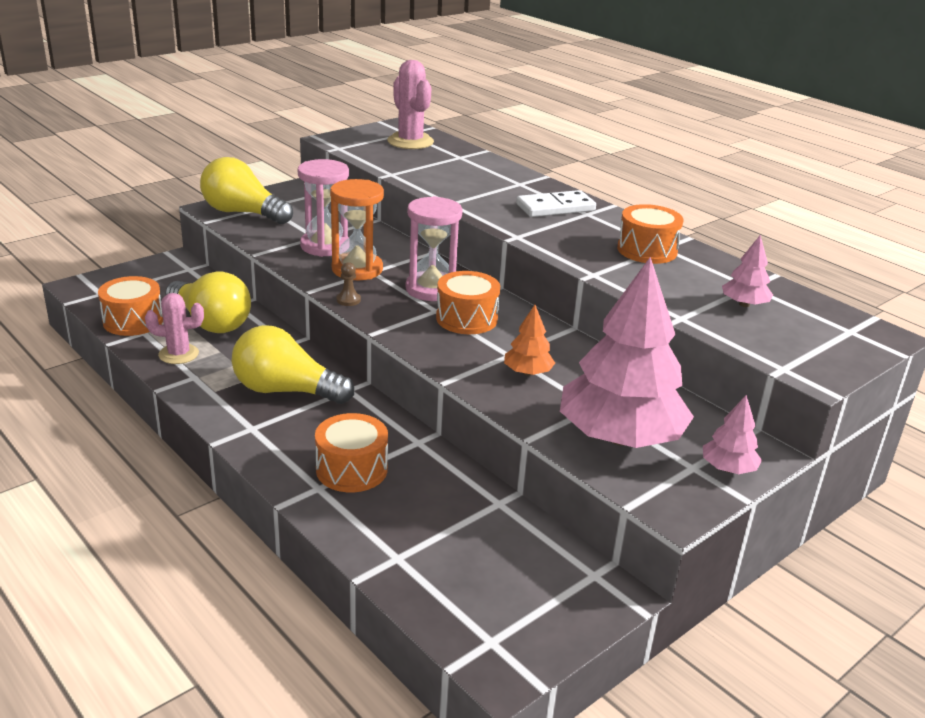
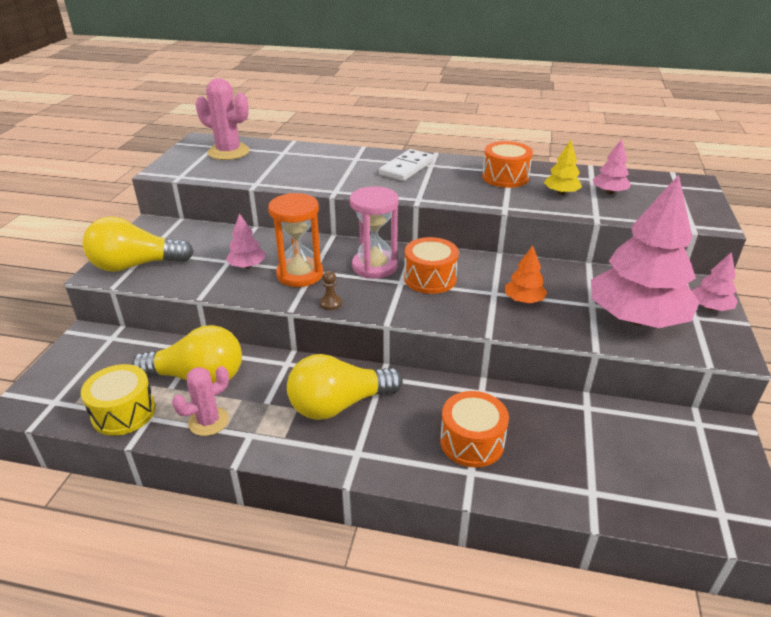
camera: 35 degrees left, 5 degrees up
orange drum [98,276,163,336] -> yellow drum [81,364,156,436]
pink hourglass [298,159,349,257] -> pink tree [226,213,265,268]
none -> yellow tree [544,140,582,195]

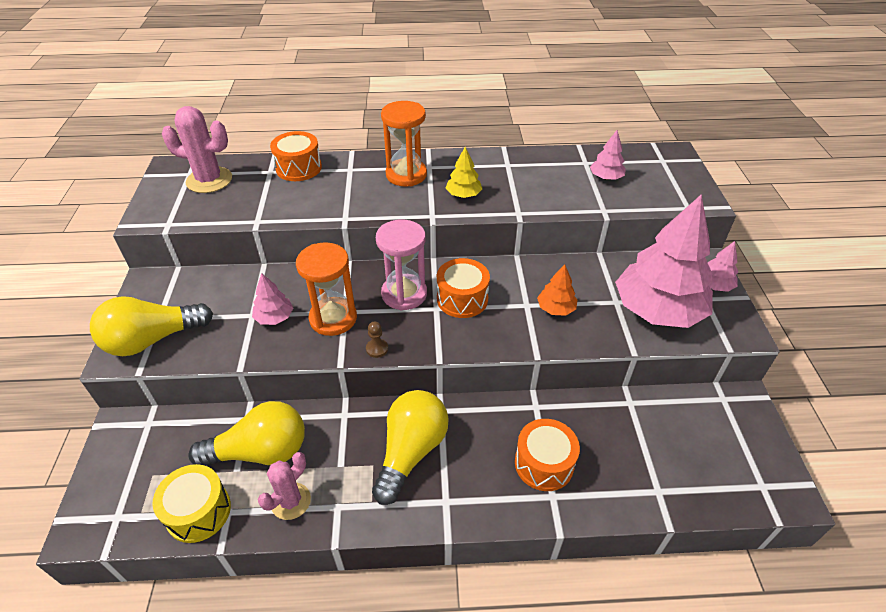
camera: 15 degrees left, 10 degrees up
yellow light bulb [287,354,403,420] -> yellow light bulb turned 150 degrees clockwise [372,390,449,505]
white domino [379,149,434,181] -> orange hourglass [381,101,427,187]
orange drum [482,141,533,188] -> orange drum moved to [270,131,322,181]
yellow tree [544,140,582,195] -> yellow tree moved to [446,147,482,198]

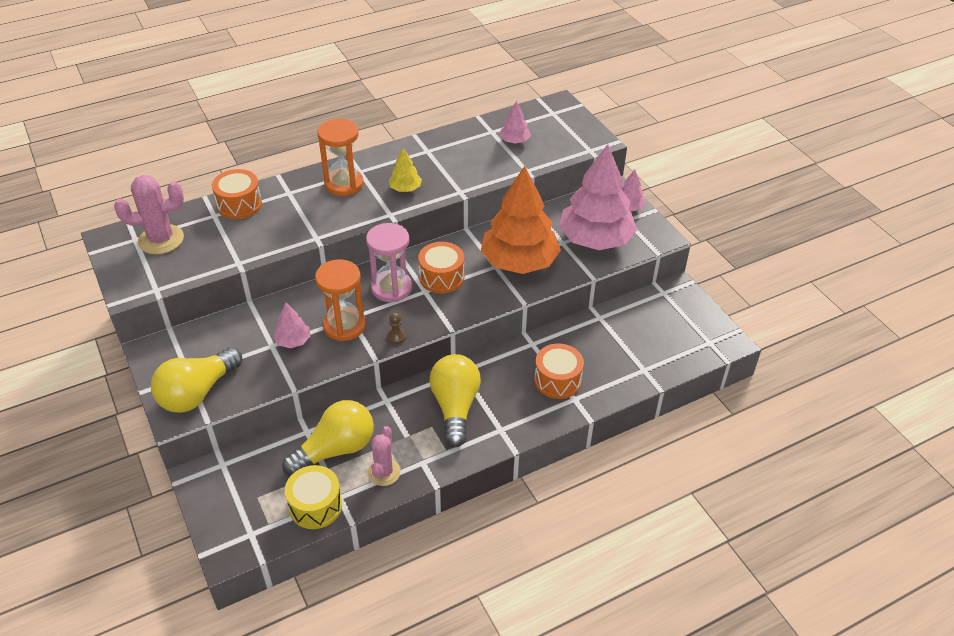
camera: 25 degrees left, 0 degrees up
orange tree [537,264,578,316] -> orange tree [481,166,561,274], size x2.32

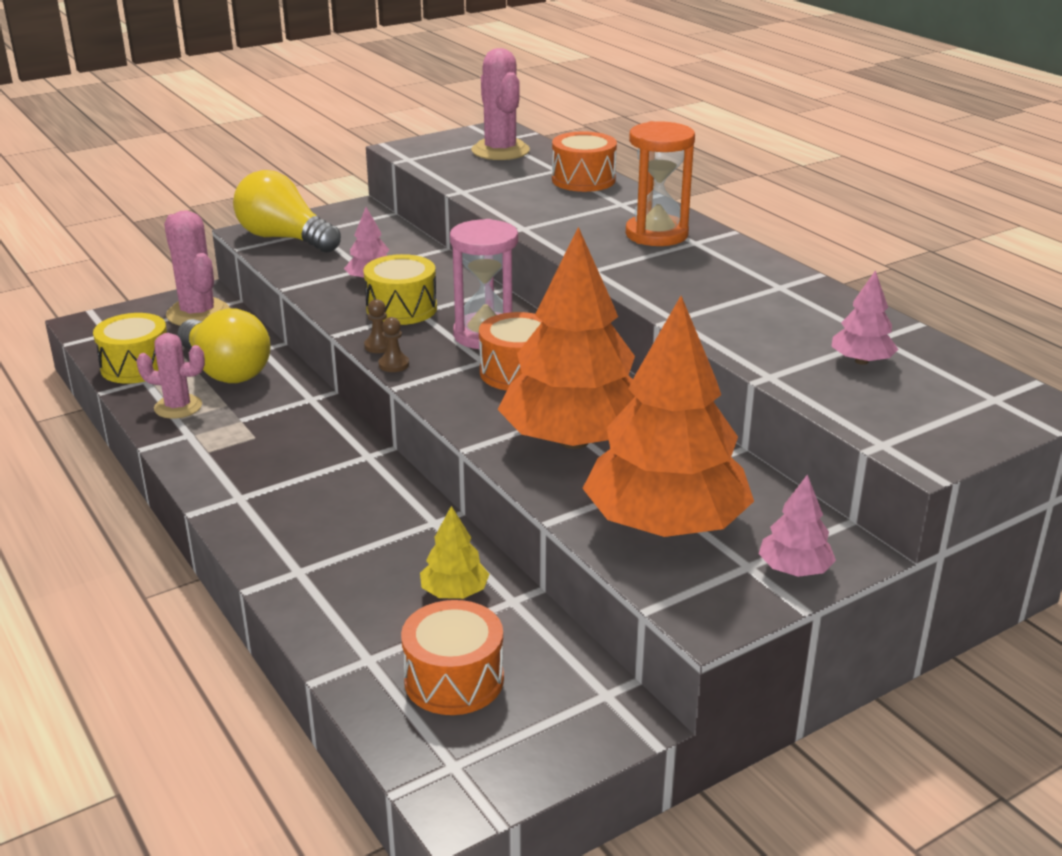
camera: 85 degrees right, 15 degrees down
orange hourglass [315,259,366,341] -> yellow drum [364,254,437,325]
yellow tree [389,148,422,192] -> yellow tree moved to [420,506,489,599]
yellow light bulb [430,354,481,447] -> none
orange drum [534,344,584,399] -> orange drum moved to [401,600,504,715]
pink tree [559,144,637,250] -> orange tree [582,296,754,537]
none -> pink cactus [164,210,230,326]
none -> brown pawn [378,317,409,372]

